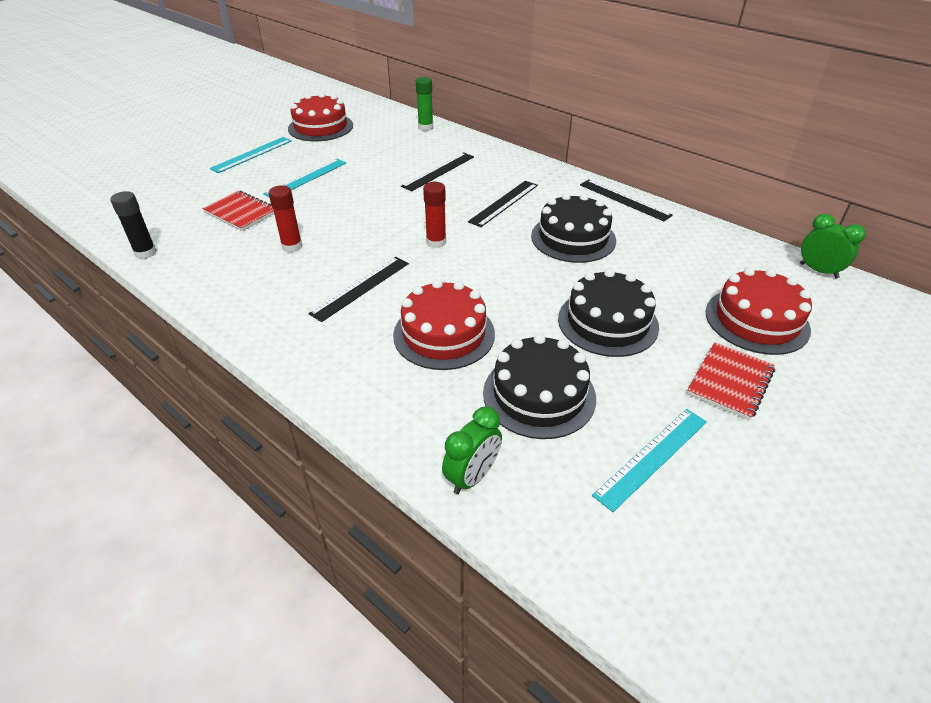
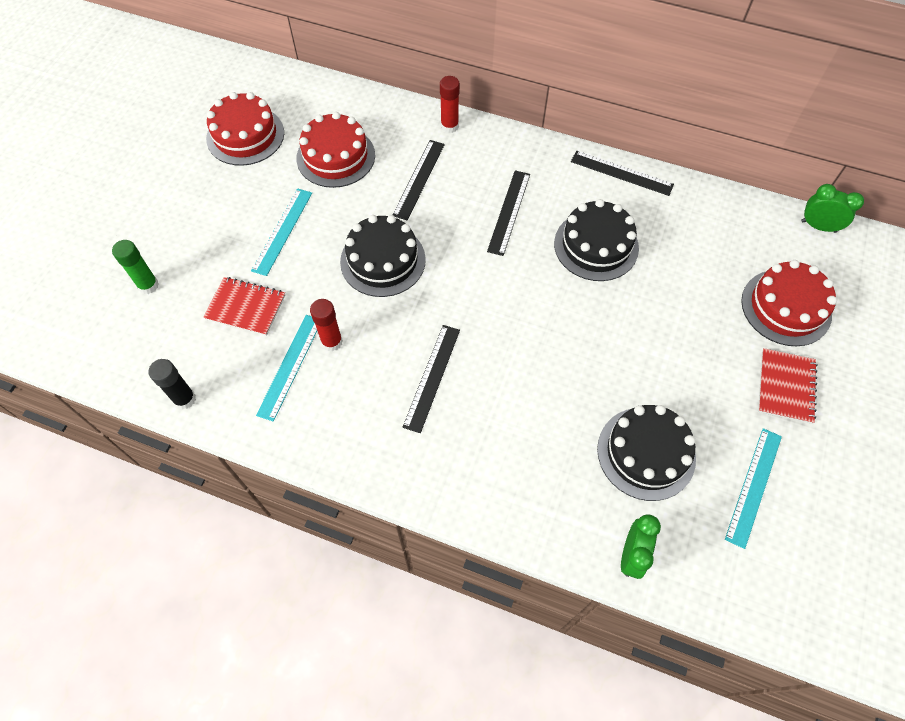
camera: 20 degrees left, 20 degrees up
turquoise ruler [210,137,292,173] -> turquoise ruler moved to [256,315,317,422]
red cake [393,279,495,370] -> red cake moved to [296,112,375,188]
green glue stick [416,77,433,131] -> green glue stick moved to [112,240,159,294]
red glue stick [423,182,446,248] -> red glue stick moved to [440,76,460,133]
black cake [558,269,659,357] -> black cake moved to [340,215,426,297]

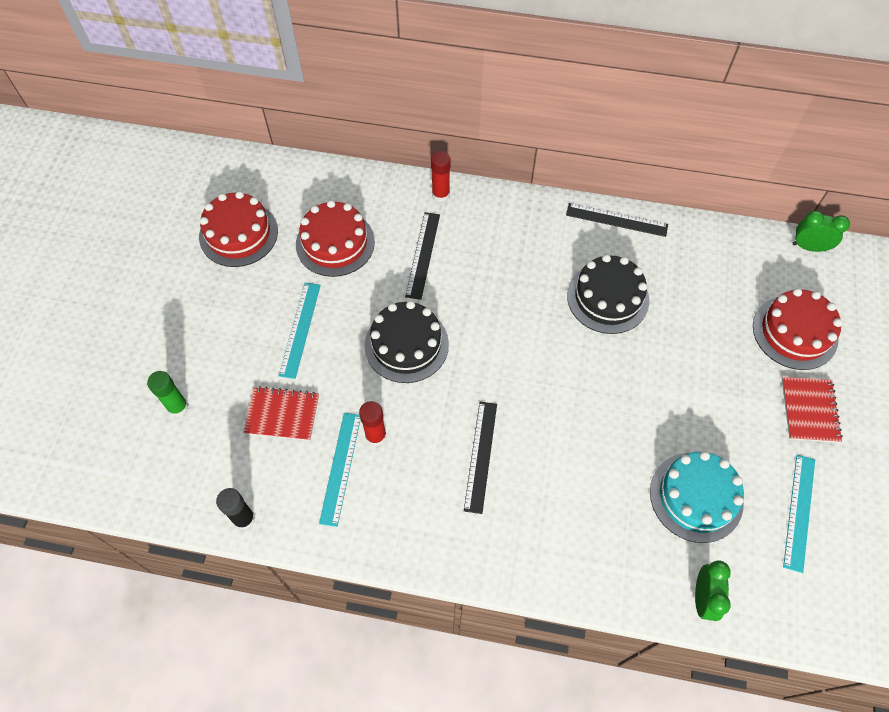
camera: 10 degrees left, 0 degrees up
black ruler [487,170,530,256] -> none
black cake [597,405,696,501] -> turquoise cake [650,451,744,543]

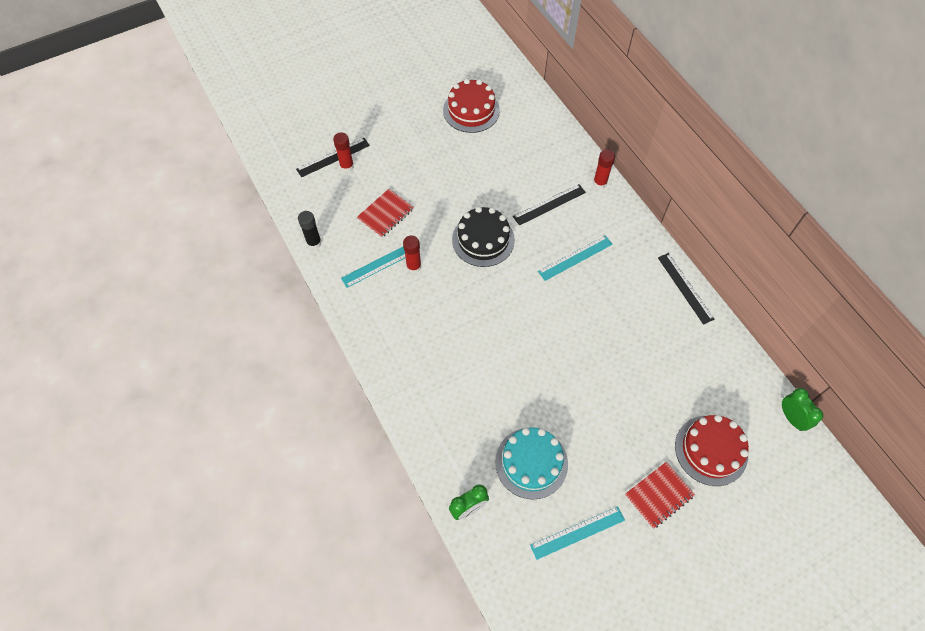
camera: 50 degrees right, 0 degrees up
green glue stick [147,371,189,417] -> red glue stick [333,132,354,172]
red notebook [243,386,319,441] -> red notebook turned 75 degrees clockwise [357,189,414,238]
turquoise ruler [279,283,321,379] -> turquoise ruler moved to [538,235,613,281]
red cake [296,200,375,277] -> none
black ruler [464,402,497,514] -> black ruler moved to [296,138,370,177]
black cake [567,254,649,334] -> none

